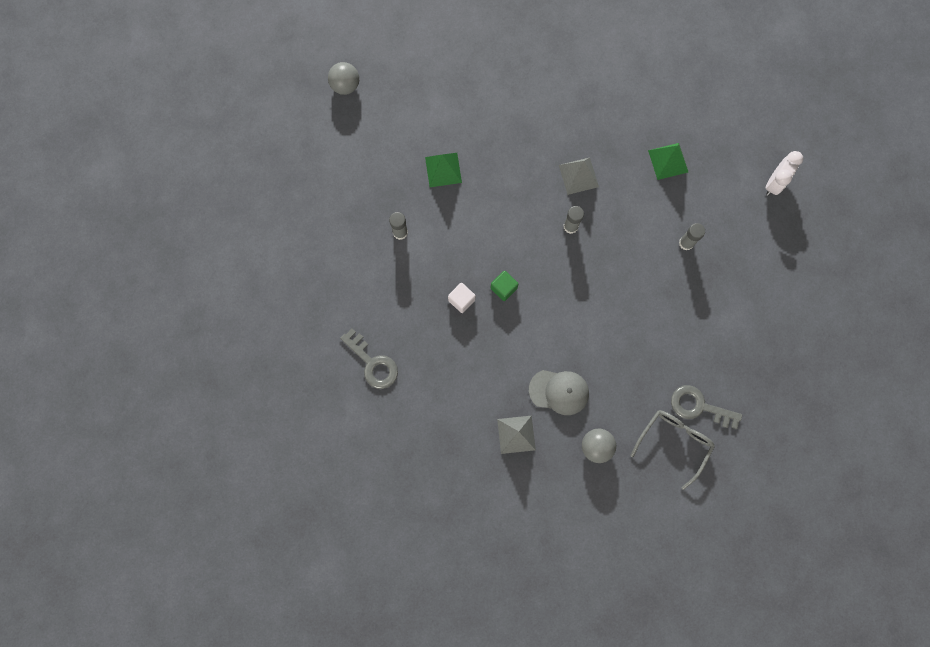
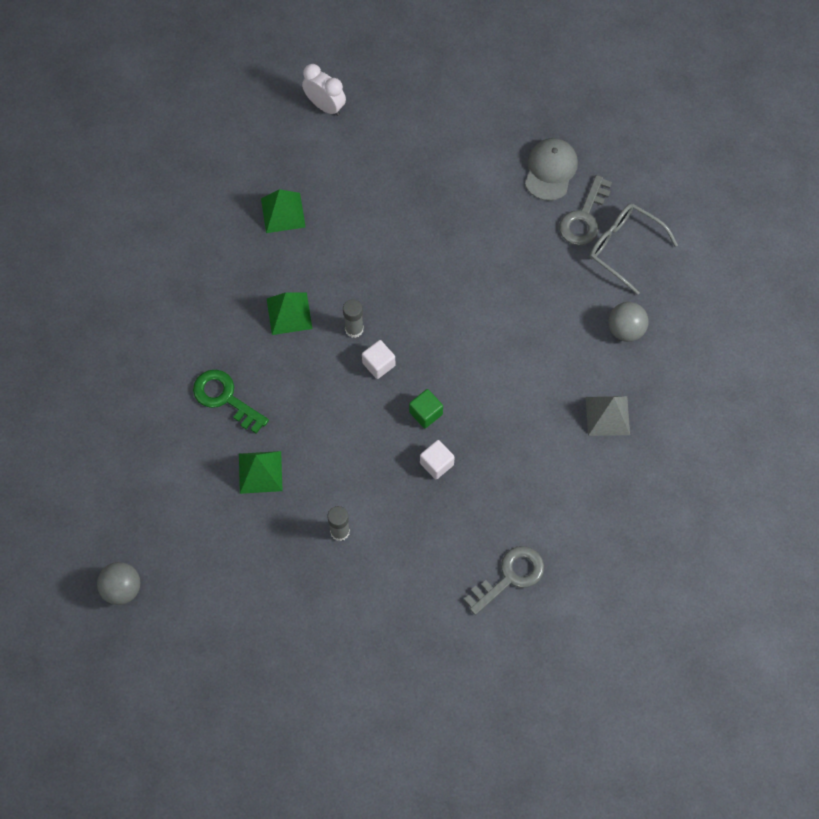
camera: 85 degrees left, 10 degrees down
grey cap [529,370,589,415] -> grey cap moved to [525,138,578,201]
grey pyramid [559,157,599,195] -> green pyramid [267,292,312,335]
grey glue stick [679,223,705,250] -> none
none -> green key [193,370,269,434]
none -> white cube [362,340,395,379]

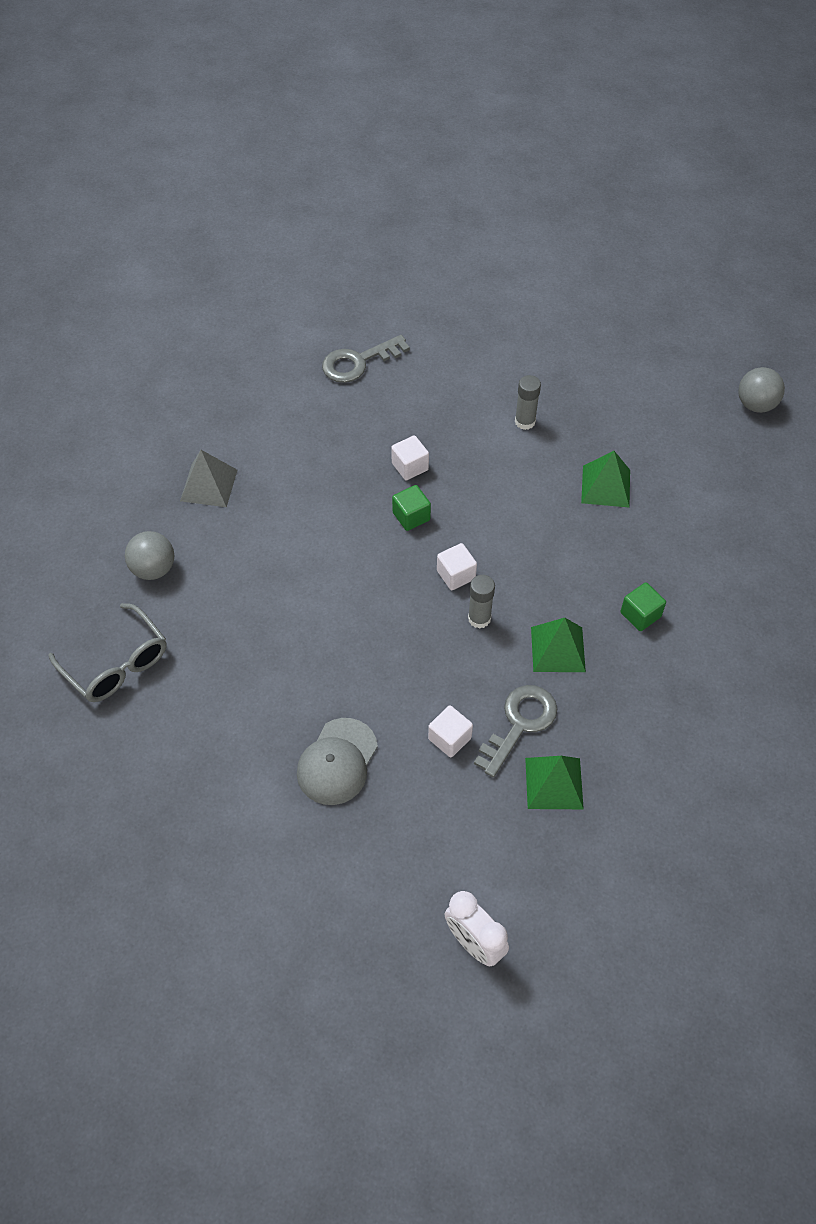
camera: 170 degrees left, 10 degrees down
green key [193,370,269,434] -> none
grey cap [525,138,578,201] -> grey cap moved to [297,718,378,805]
grey key [559,175,612,246] -> grey key moved to [474,685,557,777]
none -> white cube [428,706,473,757]
none -> green cube [621,582,666,631]

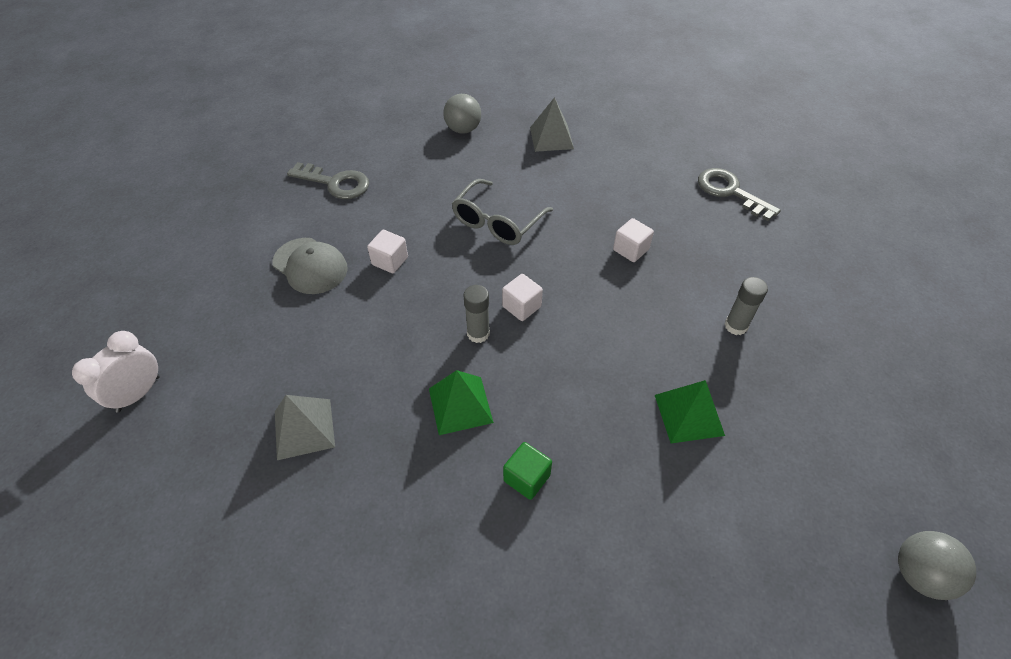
camera: 75 degrees right, 5 degrees down
grey glasses [48,603,167,702] -> grey glasses moved to [452,179,553,245]
grey cap [297,718,378,805] -> grey cap turned 150 degrees counterclockwise [272,238,348,294]
green cube [392,485,431,531] -> none
white cube [428,706,473,757] -> white cube moved to [367,230,408,273]
grey key [474,685,557,777] -> grey key moved to [287,162,369,199]
green pyramid [525,756,584,809] -> grey pyramid [275,395,335,460]

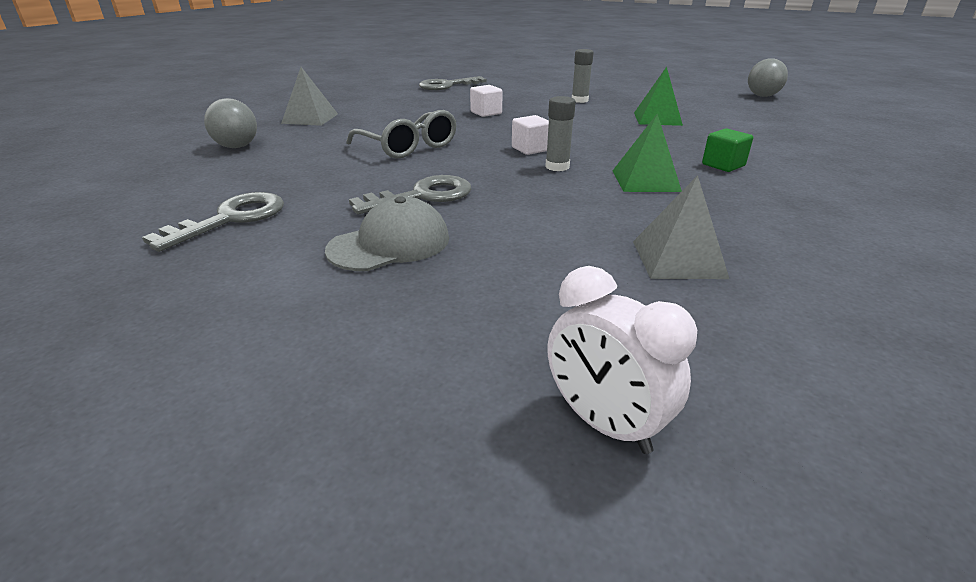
camera: 75 degrees left, 20 degrees down
white cube [367,230,408,273] -> grey key [349,175,471,215]

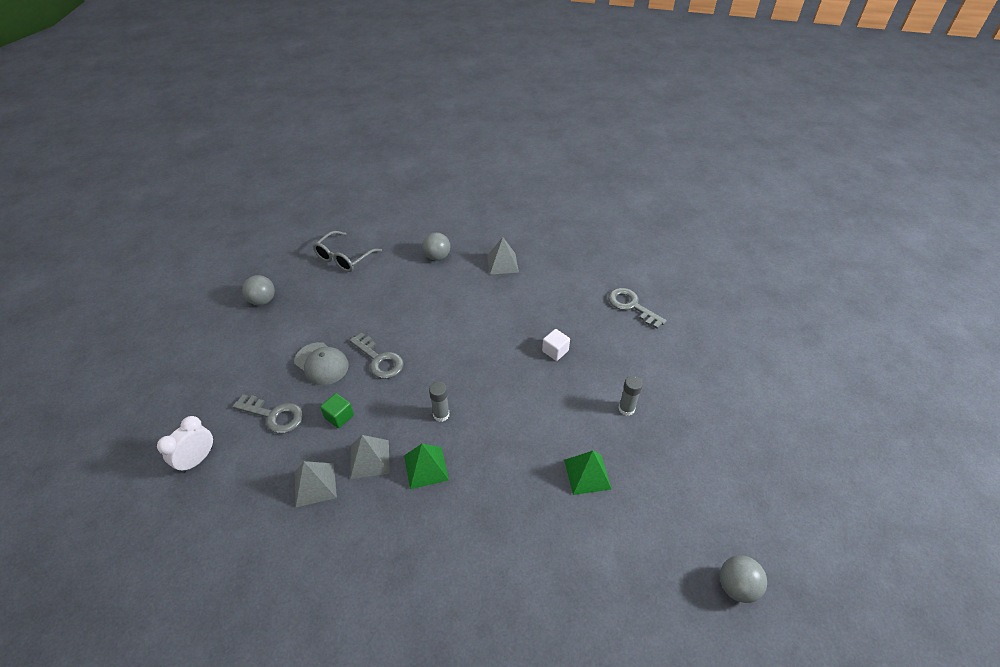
camera: 75 degrees right, 15 degrees up
grey key [142,192,284,252] -> grey key moved to [233,394,303,434]
grey glasses [346,110,456,159] -> grey glasses moved to [313,231,382,272]
white cube [512,115,549,155] -> none
green cube [702,128,753,172] -> green cube moved to [320,393,354,428]
none -> grey ball [242,275,275,305]
none -> grey pyramid [350,435,390,479]

